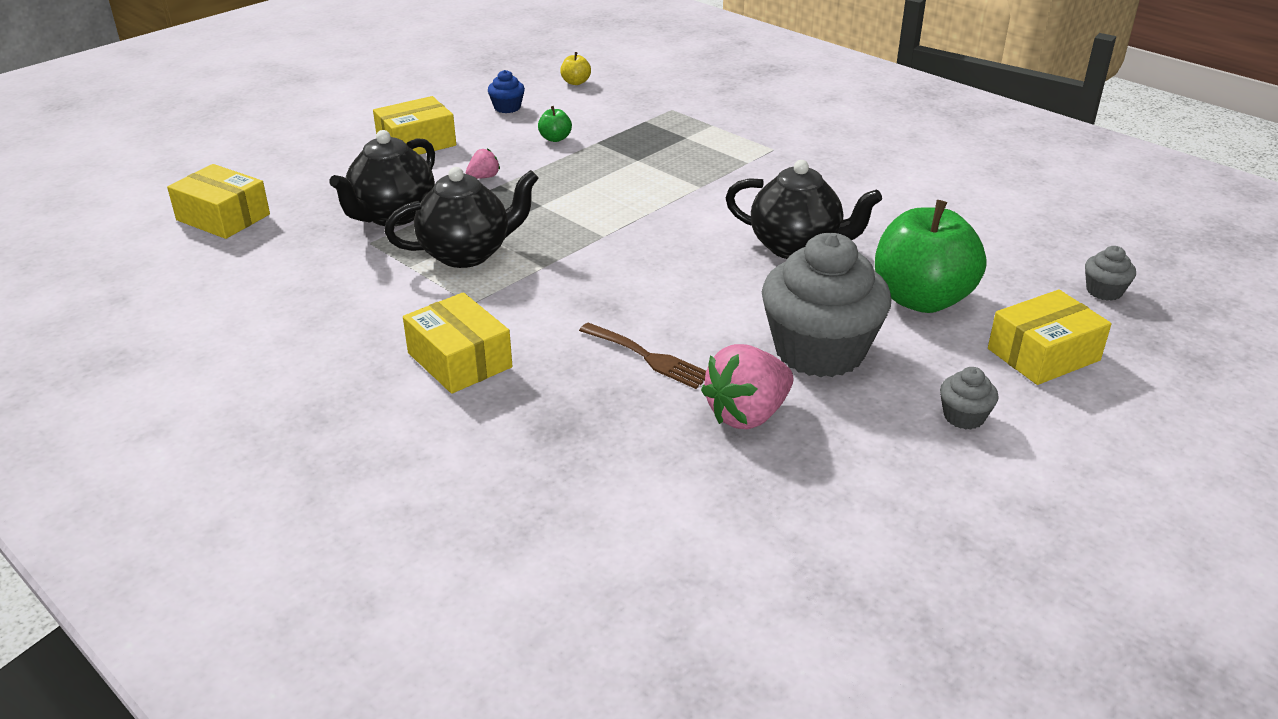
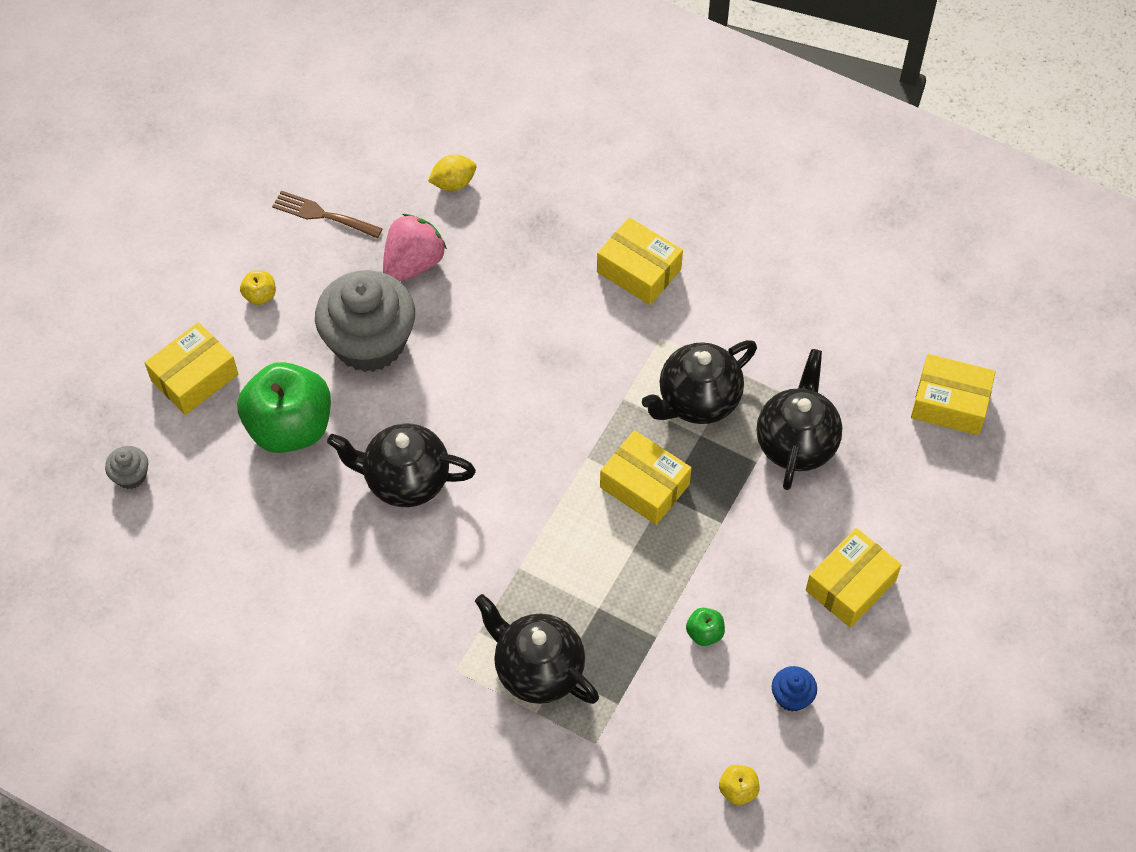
camera: 165 degrees right, 25 degrees up
pink strawberry [466,149,500,179] -> none
brown fork [579,323,706,389] -> brown fork moved to [272,191,383,238]
grey cupcake [940,367,999,429] -> yellow apple [240,271,276,305]
none -> yellow lemon [428,154,476,191]
none -> black teapot [475,594,599,704]
none -> yellow box [600,430,691,525]

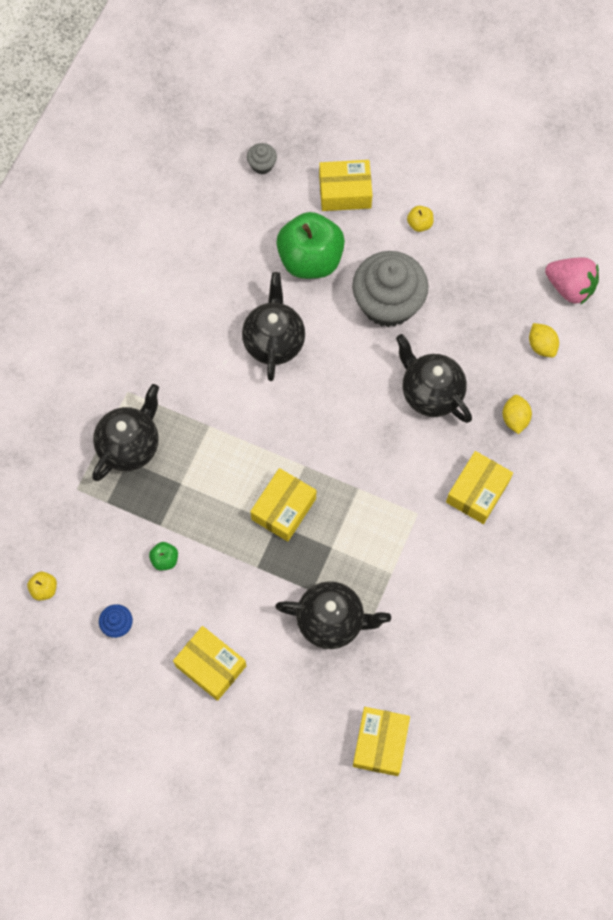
camera: 85 degrees right, 10 degrees up
yellow box [145,322,238,415] -> yellow box turned 45 degrees counterclockwise [319,160,372,211]
brown fork [272,191,383,238] -> none
pink strawberry [383,214,447,281] -> pink strawberry moved to [545,257,599,305]
black teapot [642,340,757,424] -> black teapot moved to [396,334,472,423]
none -> yellow lemon [503,395,532,434]

